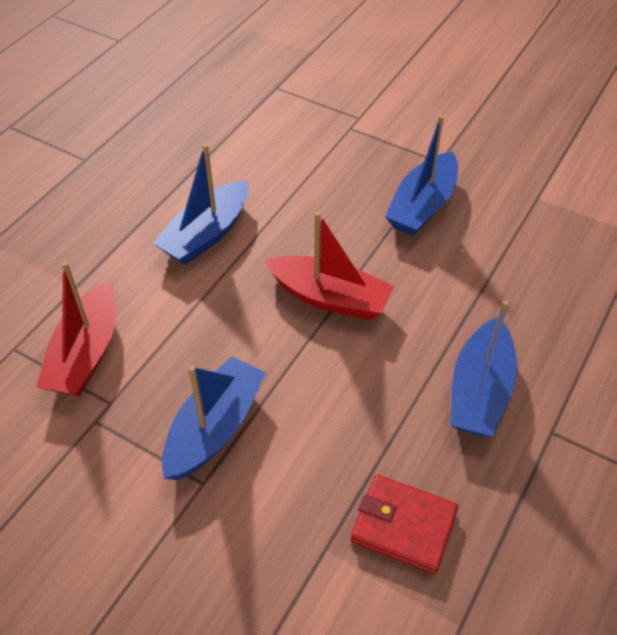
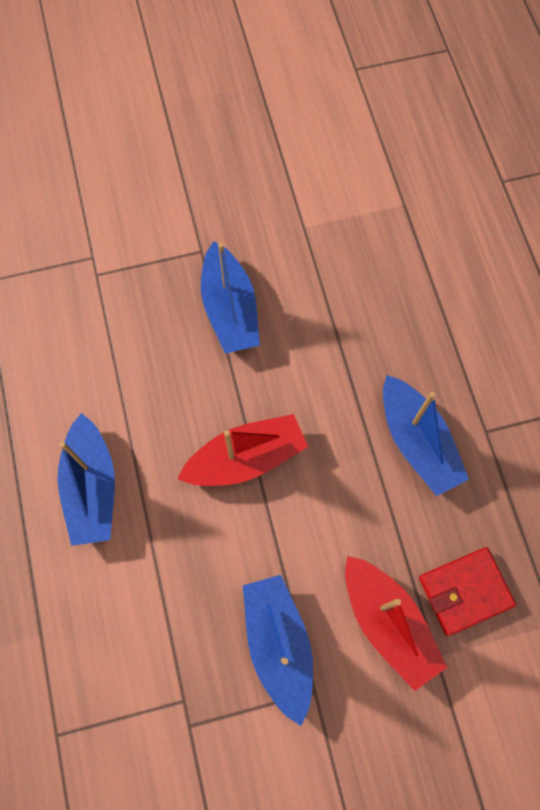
camera: 45 degrees left, 20 degrees up
red boat [36,262,116,396] -> red boat moved to [345,556,447,691]

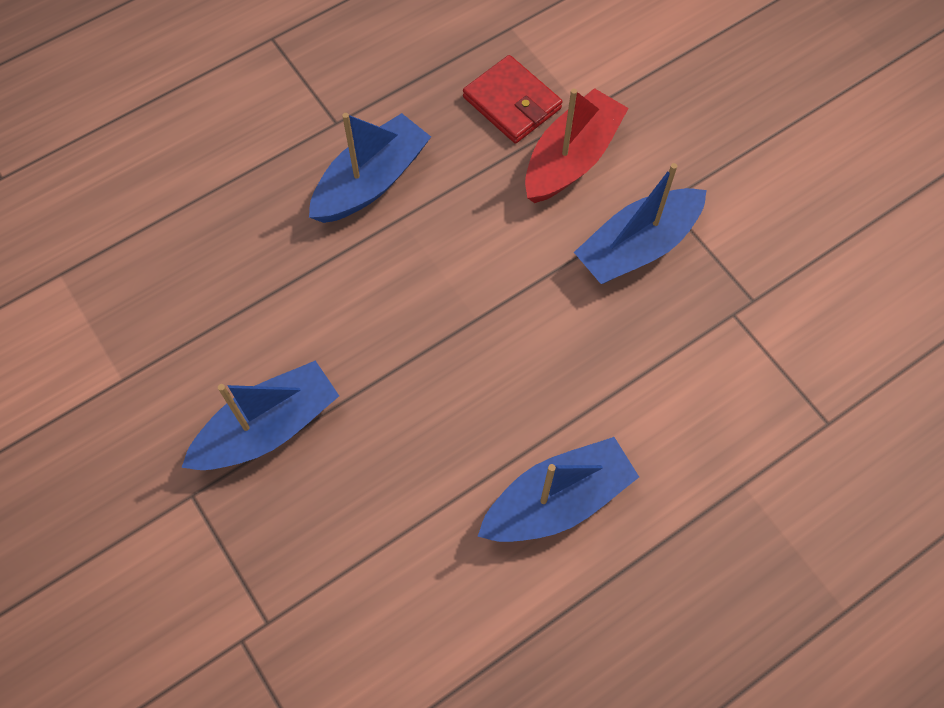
camera: 110 degrees left, 5 degrees down
red boat [177,414,308,486] -> none

